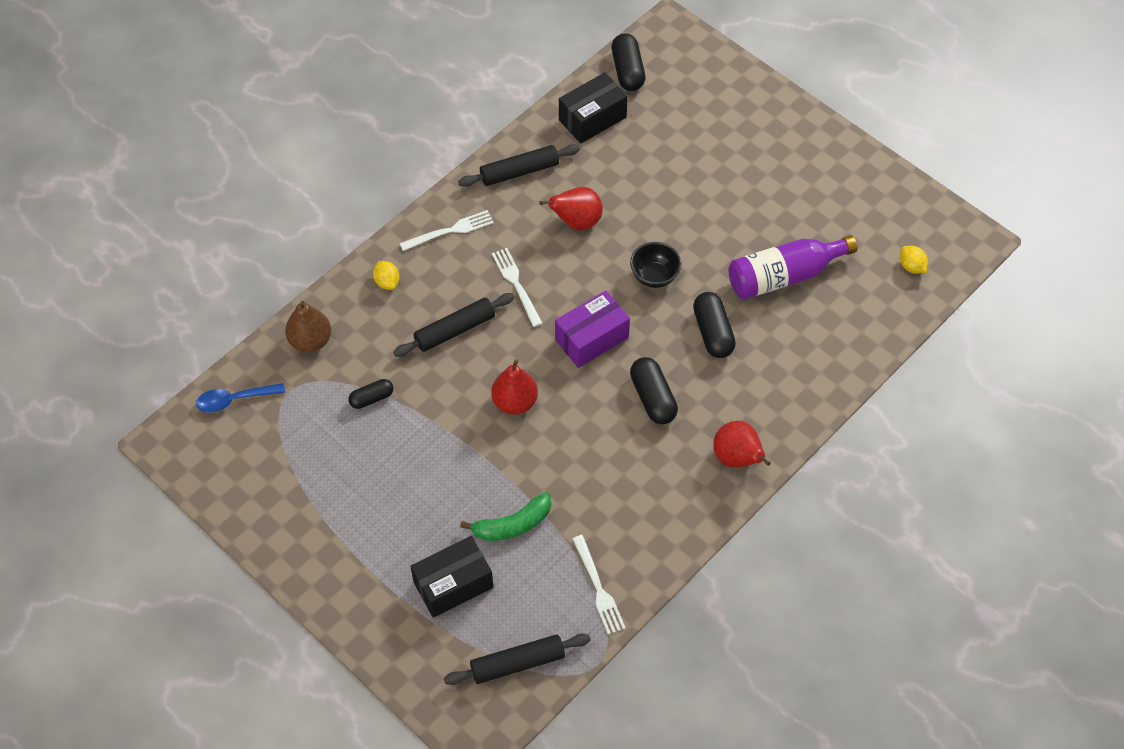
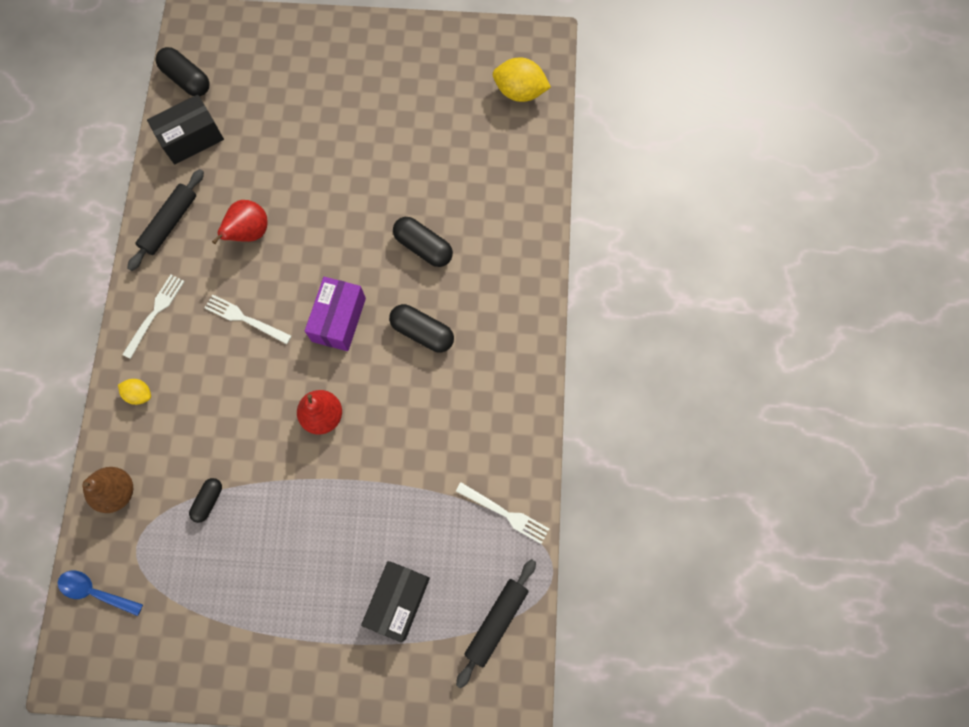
camera: 40 degrees left, 15 degrees up
blue spoon [196,383,285,413] -> blue spoon turned 75 degrees clockwise [58,571,143,616]
black rolling pin [393,293,514,357] -> none
green banana [460,492,551,541] -> none
black box [559,72,628,143] -> black box turned 45 degrees clockwise [147,95,224,164]
black bowl [630,242,682,288] -> none
red pear [713,421,771,468] -> none
purple bottle [729,235,857,299] -> none
yellow lemon [900,246,928,274] -> yellow lemon [493,58,551,102], size x1.81

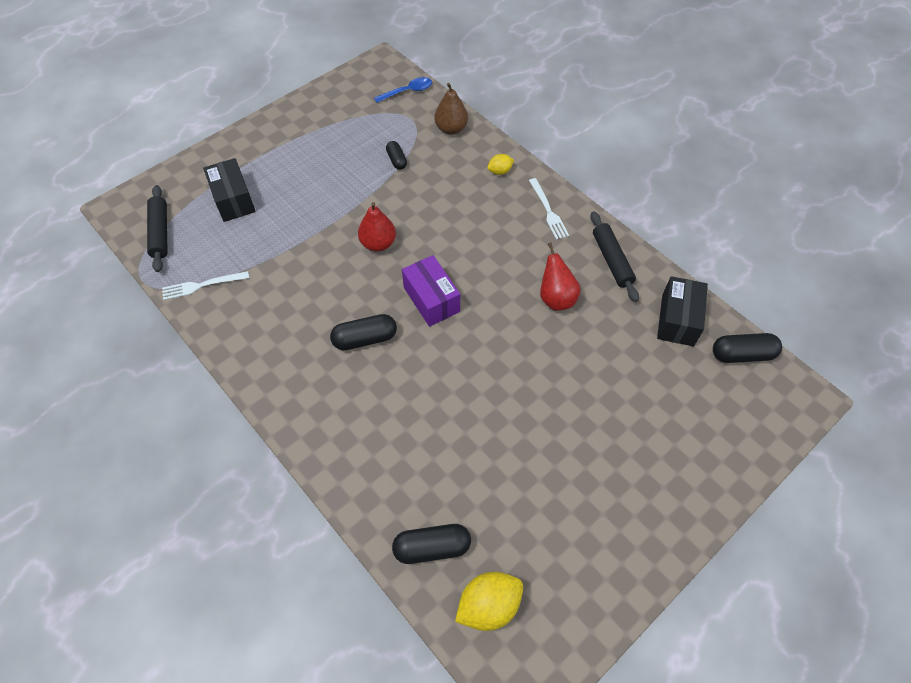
camera: 135 degrees right, 15 degrees down
white fork [204,294,292,344] -> none
black capsule [393,217,453,267] -> black capsule moved to [392,524,471,564]

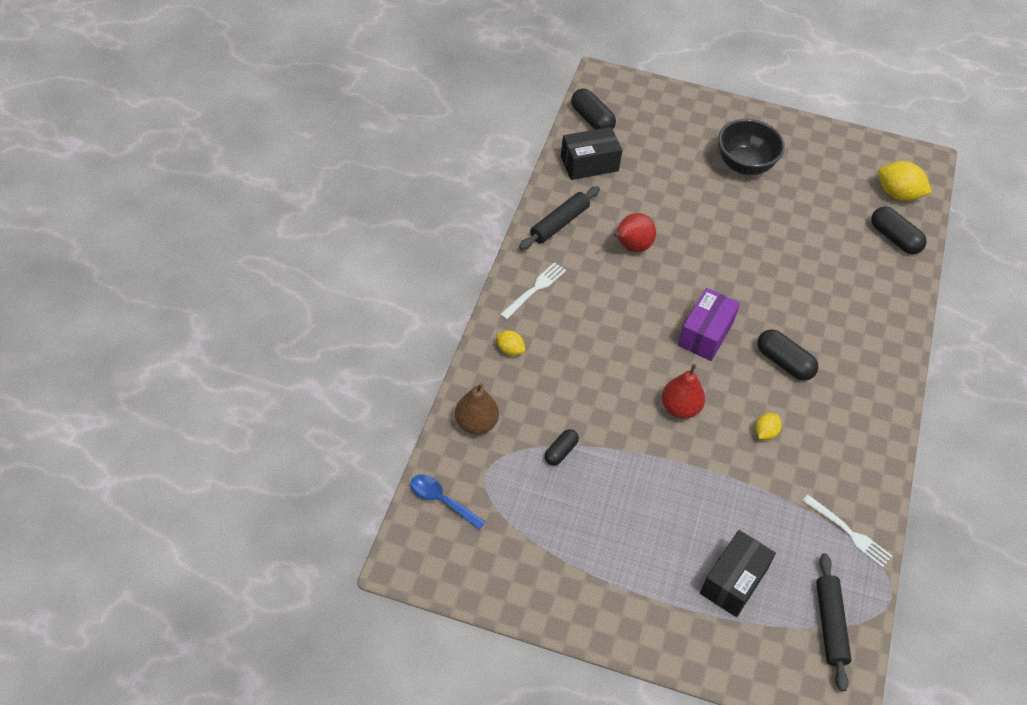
camera: 125 degrees left, 5 degrees down
black rolling pin [147,185,167,272] -> black rolling pin turned 45 degrees counterclockwise [816,553,851,692]
none -> black bowl [718,119,785,175]
none -> yellow lemon [755,413,782,440]

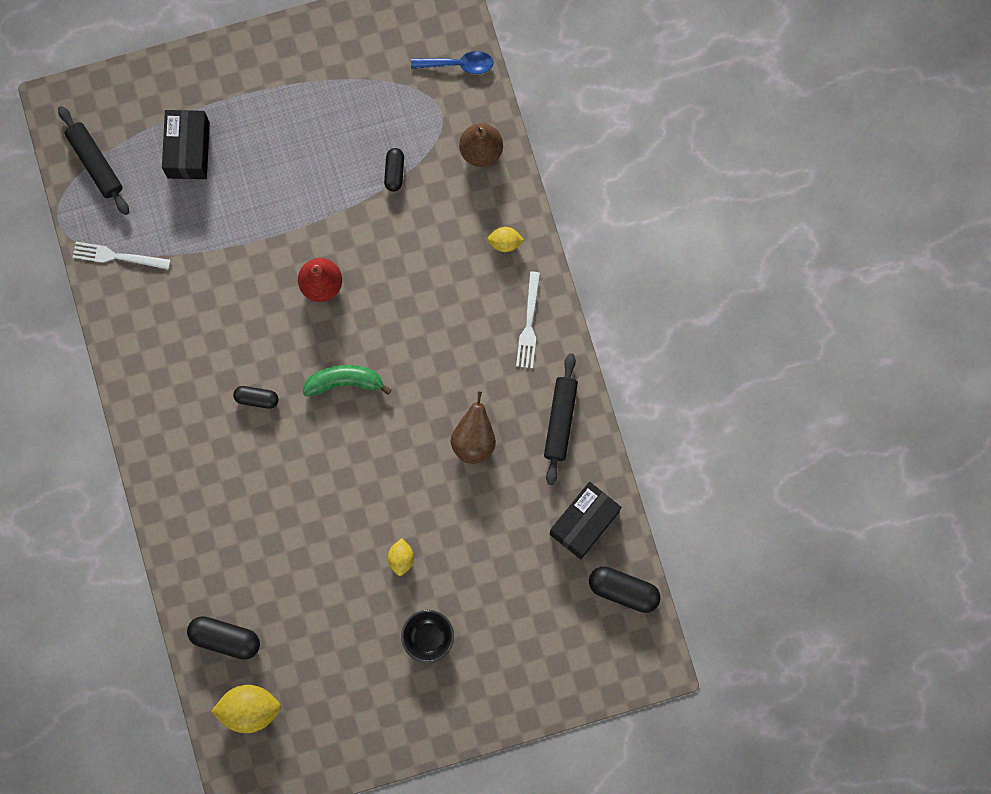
camera: 150 degrees right, 25 degrees up
red pear [614,213,656,252] -> brown pear [451,391,496,464]
purple box [678,288,740,361] -> green banana [303,365,392,397]
black bowl [718,119,785,175] -> black bowl [401,610,454,663], size x0.64
yellow lemon [755,413,782,440] -> yellow lemon moved to [388,538,414,576]
black capsule [757,329,819,381] -> black capsule [233,386,279,409], size x0.62

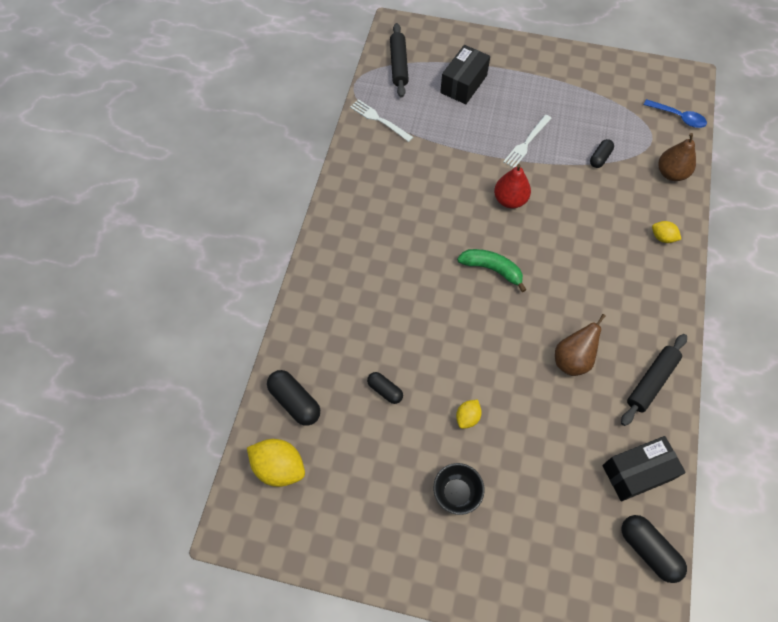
camera: 30 degrees right, 15 degrees down
black capsule [233,386,279,409] -> black capsule moved to [367,372,403,404]
white fork [516,272,540,368] -> white fork moved to [503,115,552,168]

